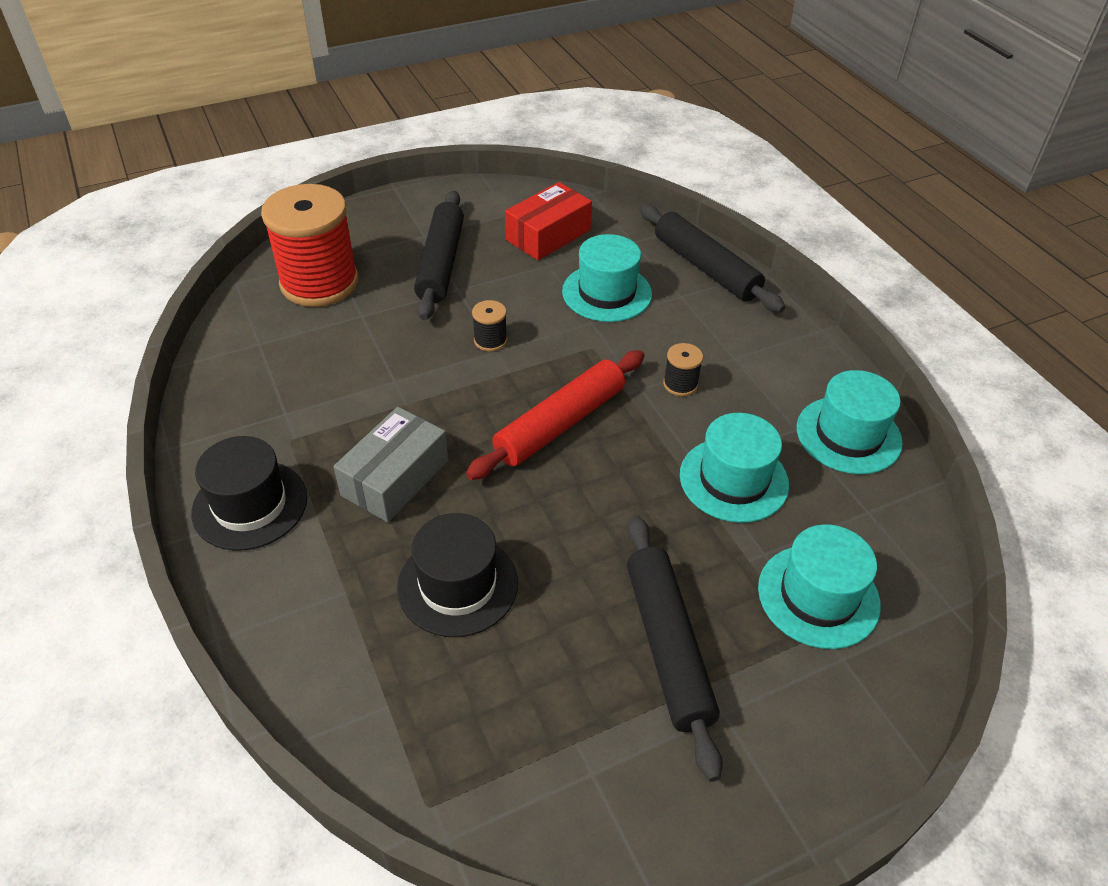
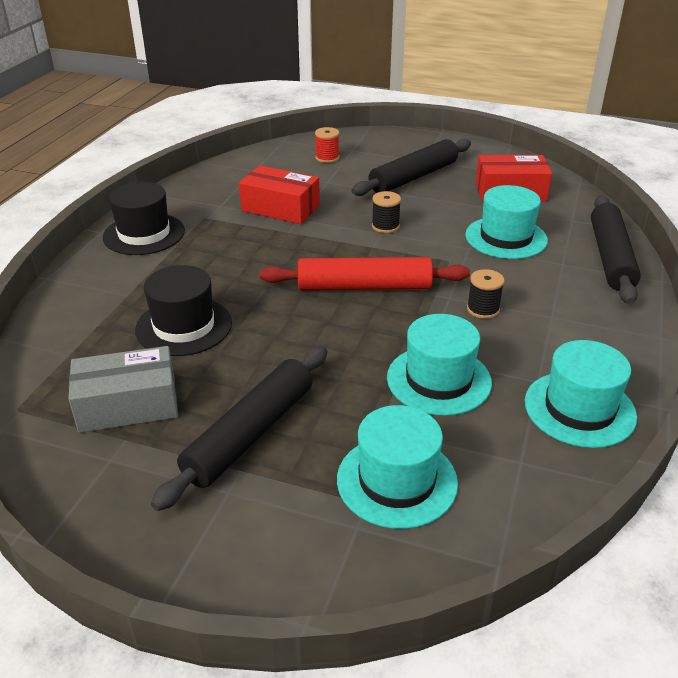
camera: 45 degrees right, 10 degrees down
red spool [261,184,359,307] -> red spool [315,127,339,163], size x0.41
grey box [333,407,448,522] -> grey box moved to [68,346,178,433]
none -> red box [239,165,320,224]

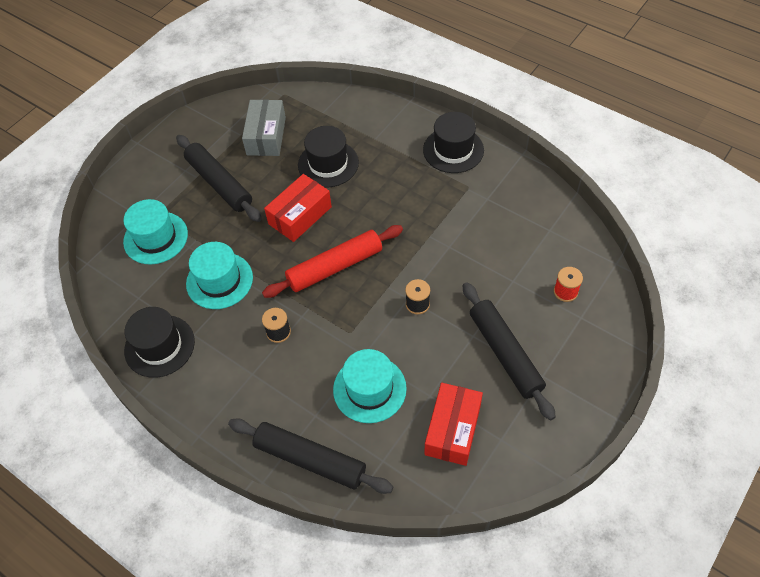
camera: 110 degrees right, 20 degrees up
red box [239,165,320,224] -> red box moved to [264,174,332,242]
red rolling pin [260,257,470,290] -> red rolling pin turned 45 degrees clockwise [262,225,403,298]
turquoise hat [525,340,637,448] -> black hat [124,307,195,378]

